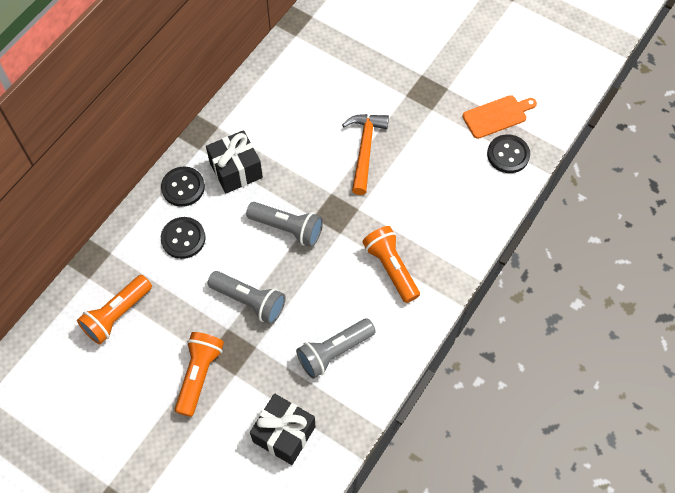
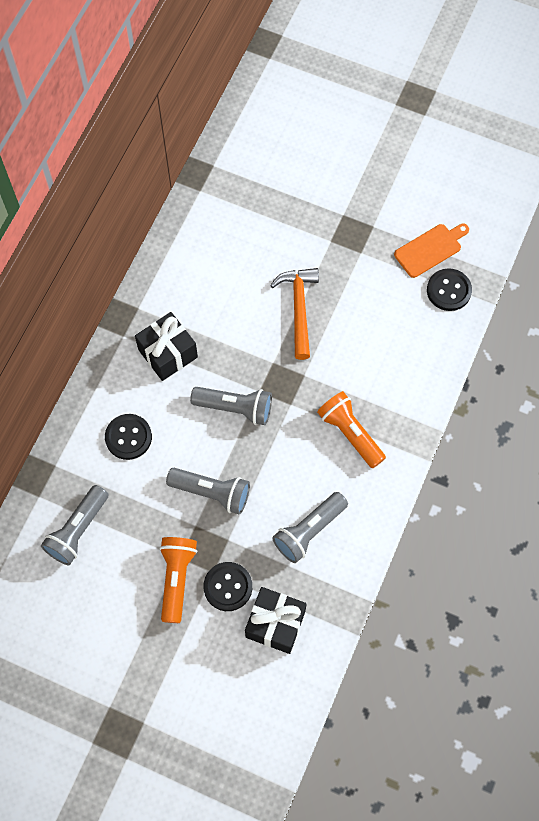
camera: 10 degrees left, 5 degrees up
orange flashlight [77,275,152,345] -> grey flashlight [41,485,109,565]
black button [161,167,205,207] -> black button moved to [204,562,252,611]

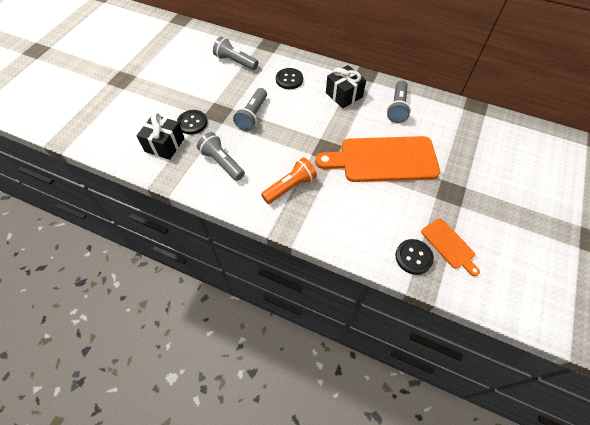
camera: 90 degrees right, 10 degrees down
orange flashlight [159,537,197,623] -> none
grey flashlight [190,387,272,425] -> grey flashlight moved to [387,81,411,123]
orange hammer [270,268,319,360] -> orange cutting board [315,136,440,182]

